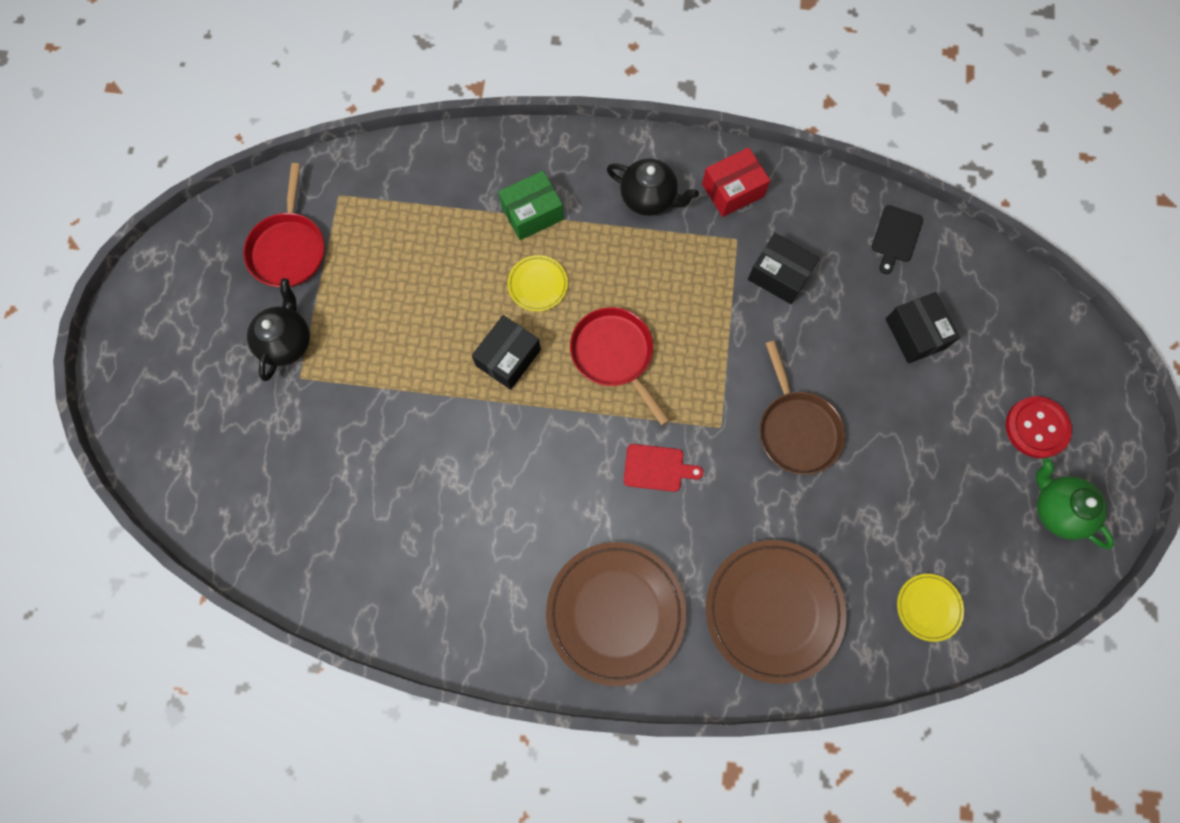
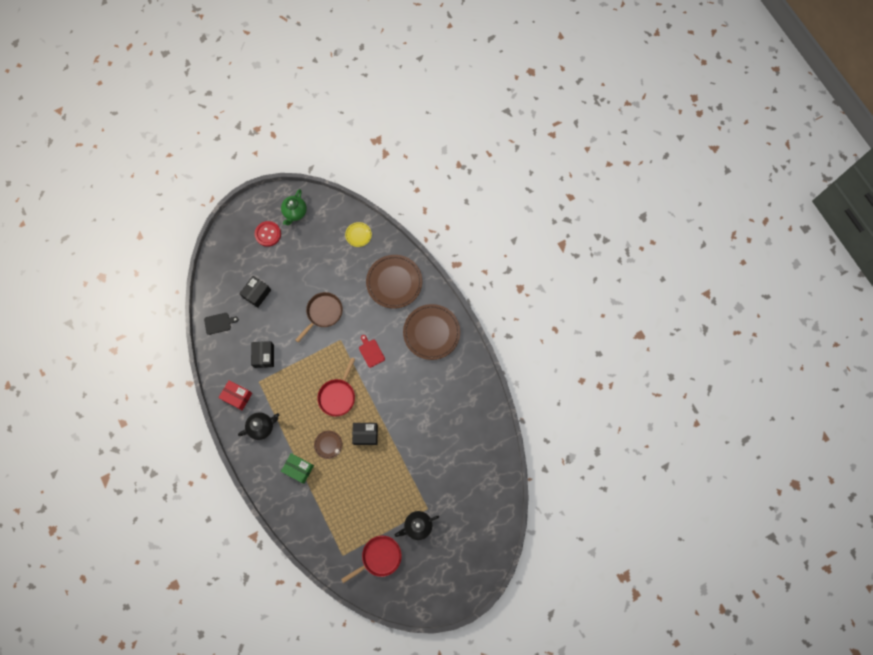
camera: 125 degrees left, 0 degrees up
yellow plate [507,255,568,312] -> brown plate [314,430,342,459]
black teapot [607,159,699,216] -> black teapot turned 75 degrees clockwise [238,412,280,440]

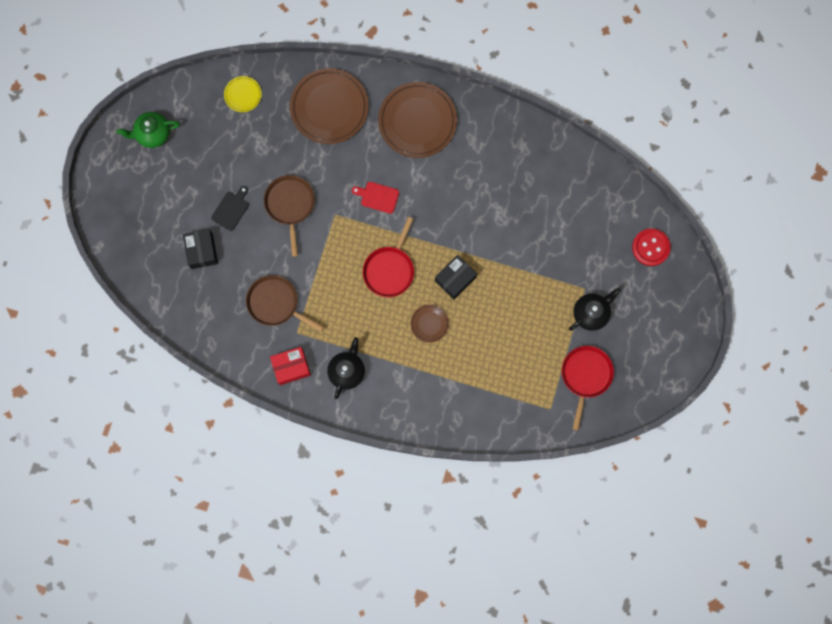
camera: 45 degrees left, 5 degrees up
black cutting board [204,313,239,335] -> black cutting board moved to [211,186,249,231]
black box [251,341,274,368] -> brown pan [246,275,324,332]
red button [255,221,281,247] -> red button moved to [632,228,671,266]
green teapot [281,189,307,225] -> green teapot turned 105 degrees clockwise [117,112,180,148]
green box [281,453,314,484] -> none
red pan [317,357,355,416] -> red pan turned 45 degrees clockwise [363,217,414,297]
black teapot [394,511,439,540] -> black teapot turned 150 degrees counterclockwise [569,288,621,331]

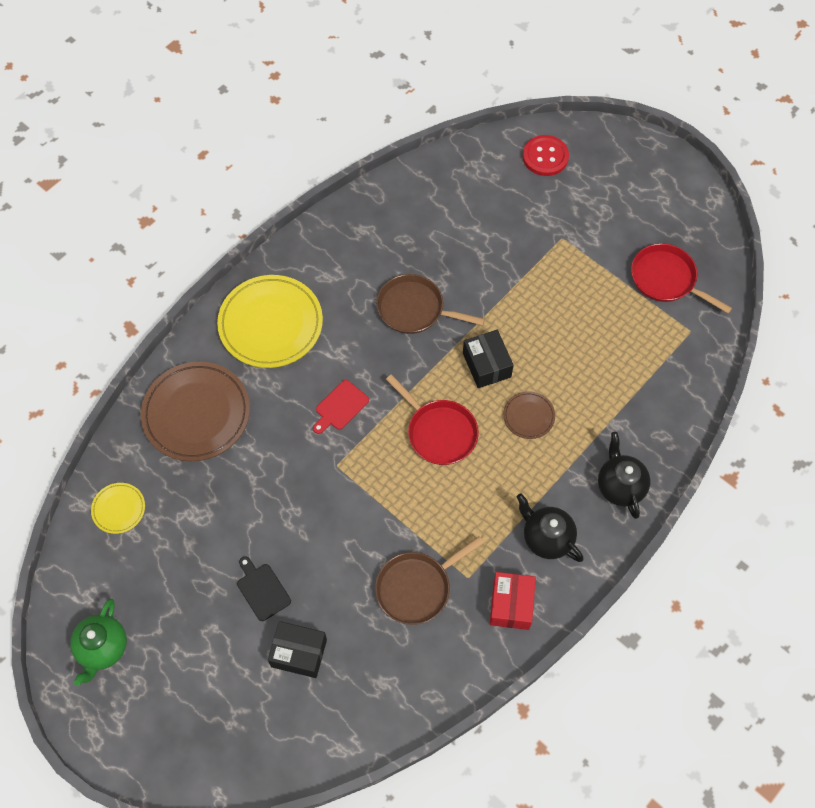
camera: 65 degrees left, 15 degrees down
brown pan [264,175,315,257] -> brown pan moved to [377,274,485,334]
brown plate [378,82,457,158] -> yellow plate [217,275,323,368]
black teapot [569,288,621,331] -> black teapot moved to [598,432,650,519]

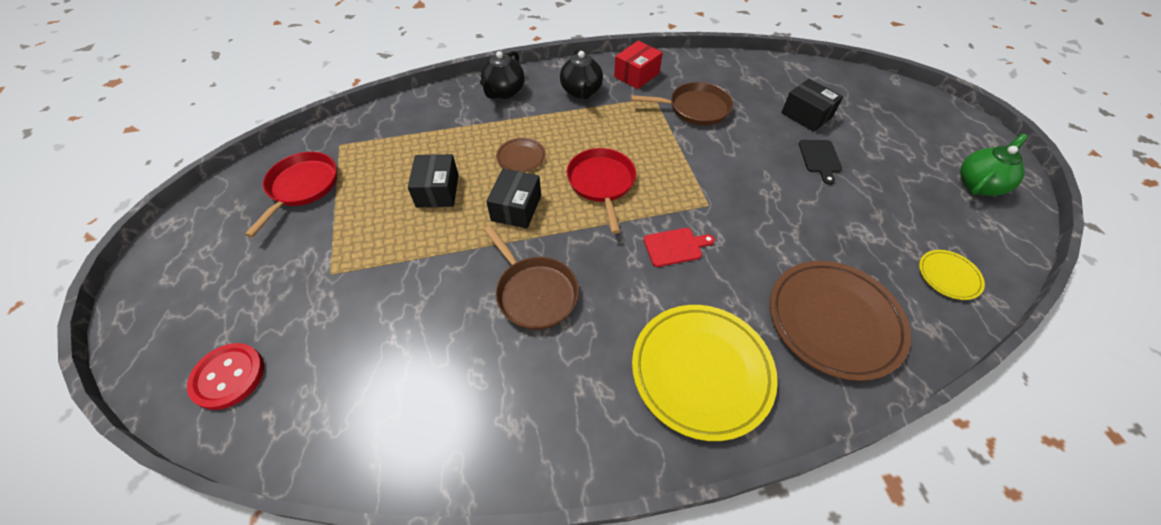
camera: 145 degrees left, 10 degrees down
red pan [631,243,732,314] -> red pan turned 150 degrees counterclockwise [245,152,337,237]
none -> black box [408,154,459,208]

